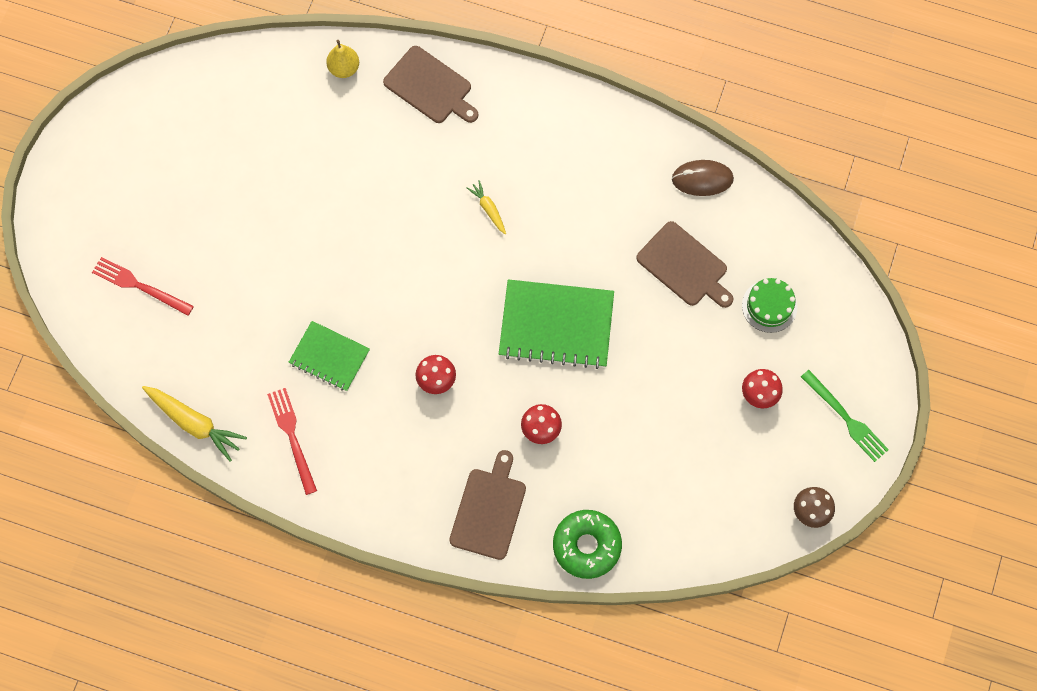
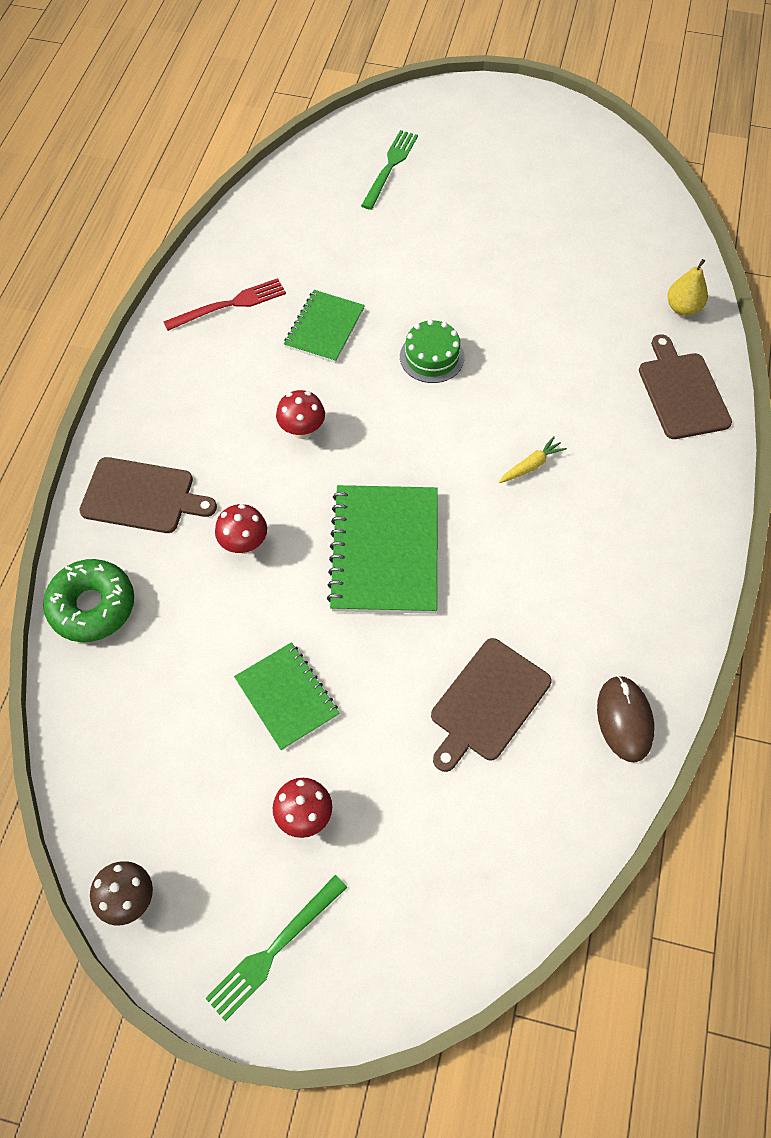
camera: 85 degrees right, 10 degrees down
red fork [92,257,194,316] -> green fork [361,130,418,210]
yellow carrot [142,386,247,462] -> none
brown cutting board [383,46,478,123] -> brown cutting board turned 135 degrees clockwise [639,334,732,439]
green cake [742,278,798,333] -> green cake moved to [400,319,464,383]
none -> green notebook [234,642,339,751]

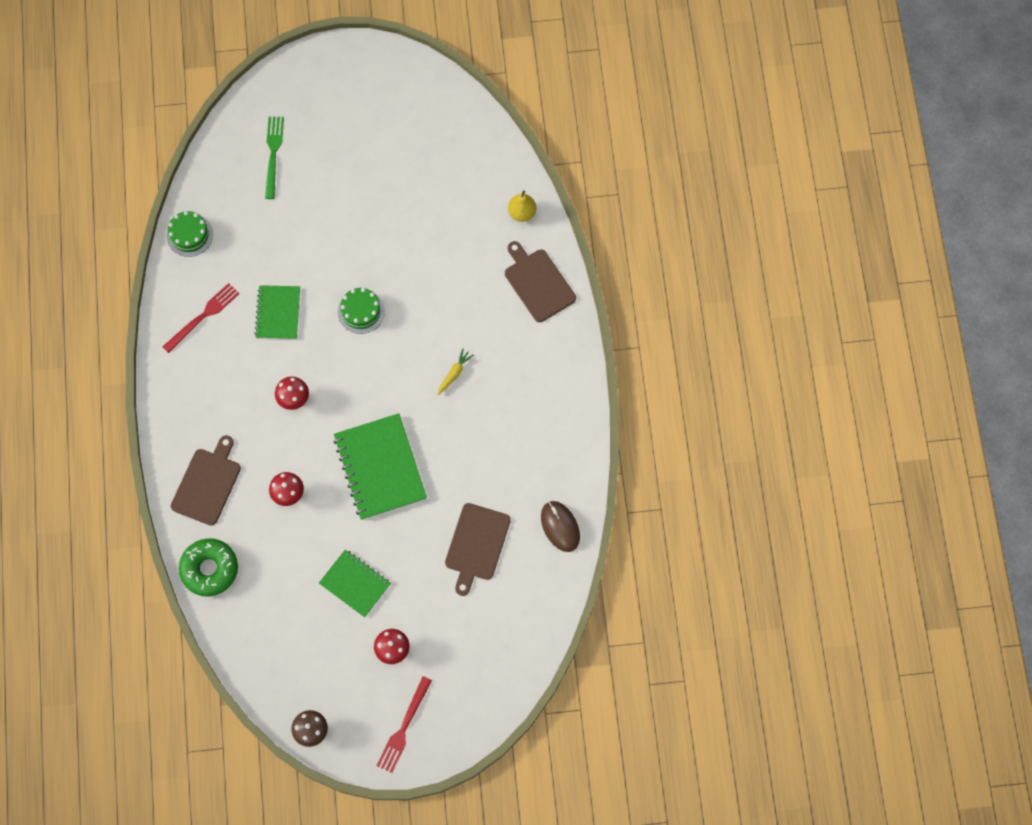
camera: 20 degrees left, 10 degrees up
brown cutting board [79,457,217,533] -> brown cutting board turned 60 degrees counterclockwise [171,435,241,526]
green fork [205,875,347,1021] -> red fork [377,676,432,773]
none -> green cake [167,211,213,257]

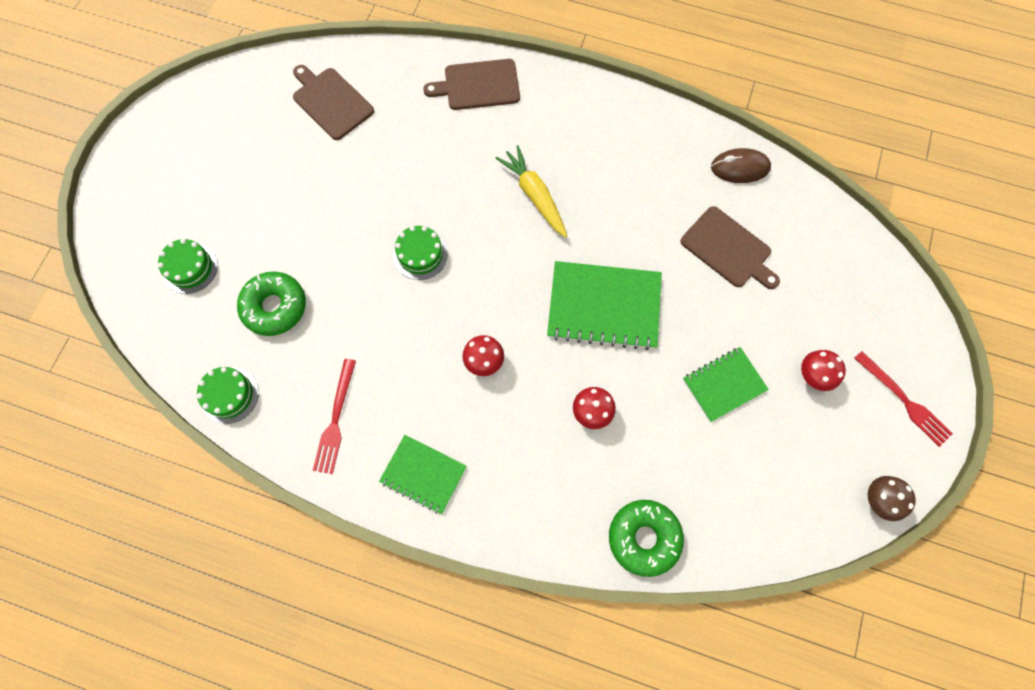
camera: 65 degrees left, 0 degrees up
red fork [162,283,240,353] -> red fork turned 150 degrees counterclockwise [313,359,356,474]
brown cutting board [171,435,241,526] -> brown cutting board moved to [293,65,374,140]
green notebook [254,285,300,339] -> green notebook moved to [379,435,467,514]
green fork [265,116,284,199] -> green cake [158,239,218,294]
yellow carrot [437,348,474,395] -> yellow carrot [495,145,567,238], size x1.82
yellow pear [508,191,536,222] -> none
none -> green donut [237,272,306,336]

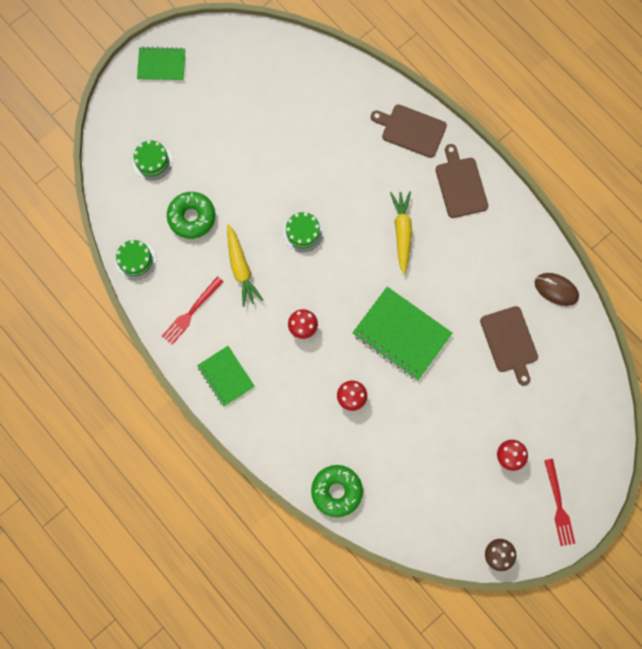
camera: 30 degrees right, 5 degrees up
brown cutting board [293,65,374,140] -> brown cutting board moved to [435,144,488,218]
green notebook [683,347,769,422] -> green notebook moved to [137,47,185,81]
none -> yellow carrot [227,224,263,307]

